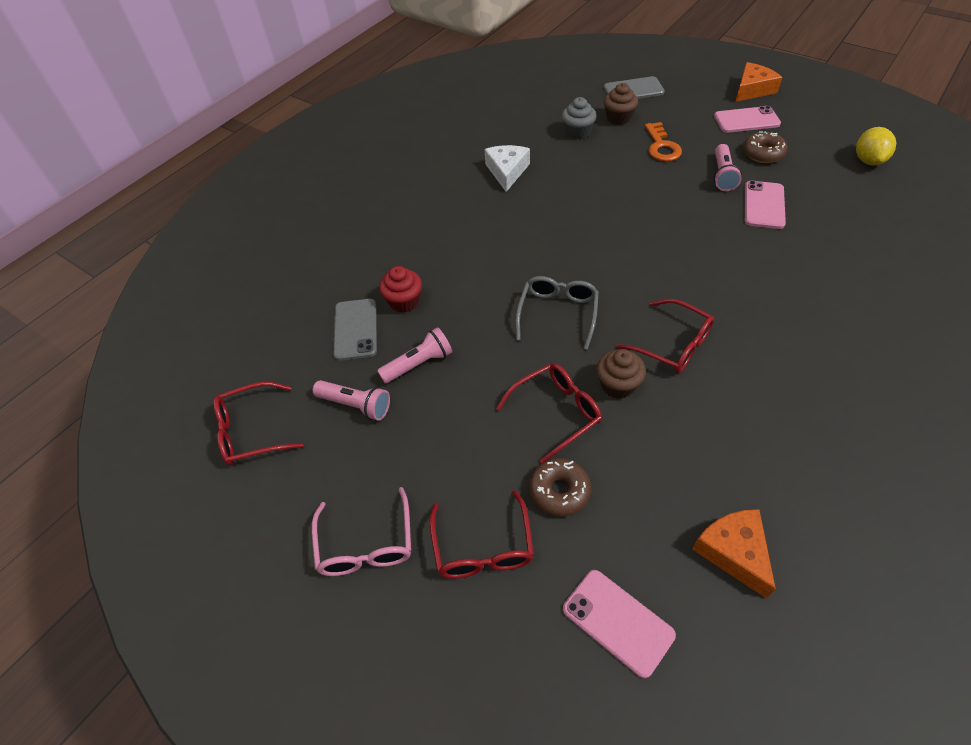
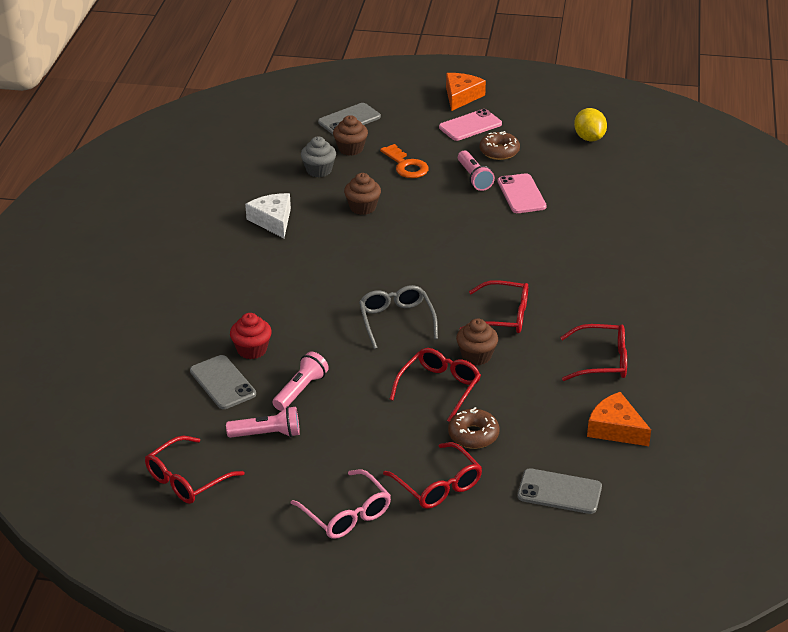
camera: 30 degrees left, 15 degrees down
pink phone [563,570,676,678] -> grey phone [518,468,602,514]
none -> brown cupcake [344,173,381,215]
none -> red glasses [560,324,627,381]

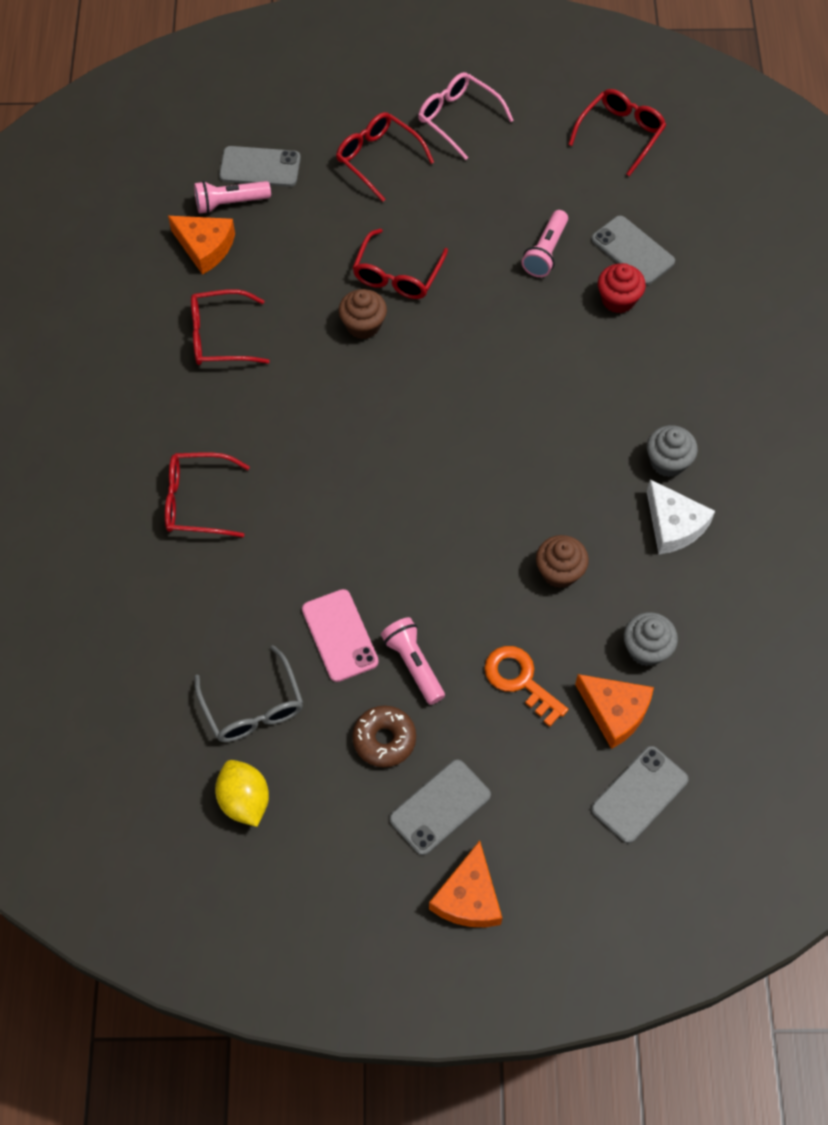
camera: 170 degrees right, 25 degrees up
pink flashlight [226,406,300,438] -> pink flashlight moved to [194,181,271,214]
brown cupcake [333,115,368,156] -> orange cheese [575,674,654,749]
grey glasses [359,285,438,349] -> grey glasses moved to [194,645,303,742]
pink phone [439,109,502,141] -> grey phone [389,759,491,855]
brown donut [448,407,499,449] -> none
red glasses [460,280,528,333] -> red glasses moved to [165,452,250,537]
none -> grey cupcake [647,425,698,477]

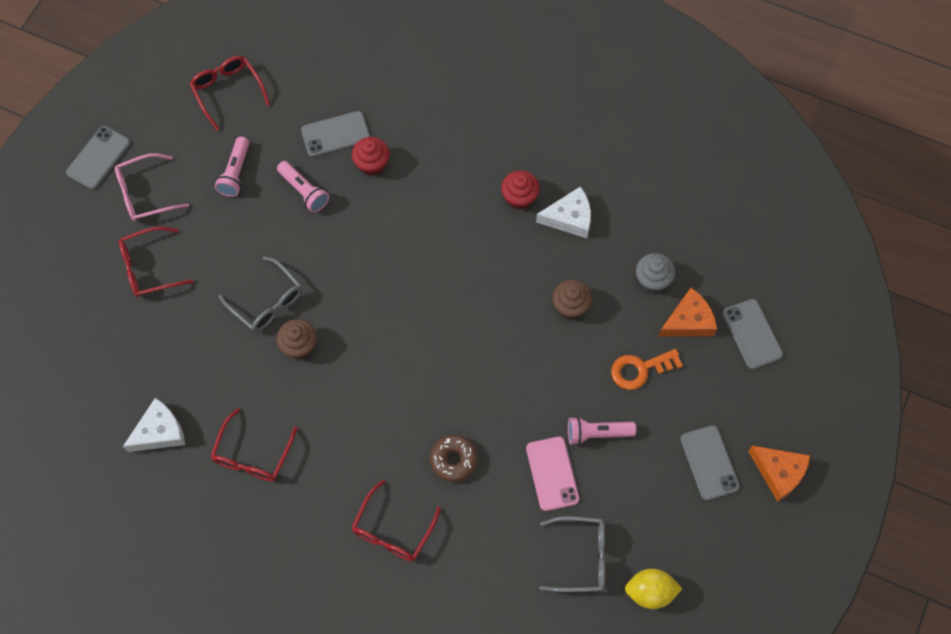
camera: 65 degrees left, 5 degrees up
orange cheese [168,216,235,275] -> white cheese [123,398,185,452]
pink flashlight [194,181,271,214] -> pink flashlight moved to [214,137,249,197]
grey phone [219,146,301,187] -> grey phone moved to [66,126,130,189]
pink phone [302,589,379,682] -> pink phone turned 75 degrees clockwise [526,436,579,511]
brown donut [352,706,416,767] -> brown donut moved to [430,435,478,482]
red glasses [353,229,448,299] -> grey glasses [218,256,302,332]
grey cupcake [647,425,698,477] -> red cupcake [501,171,540,210]

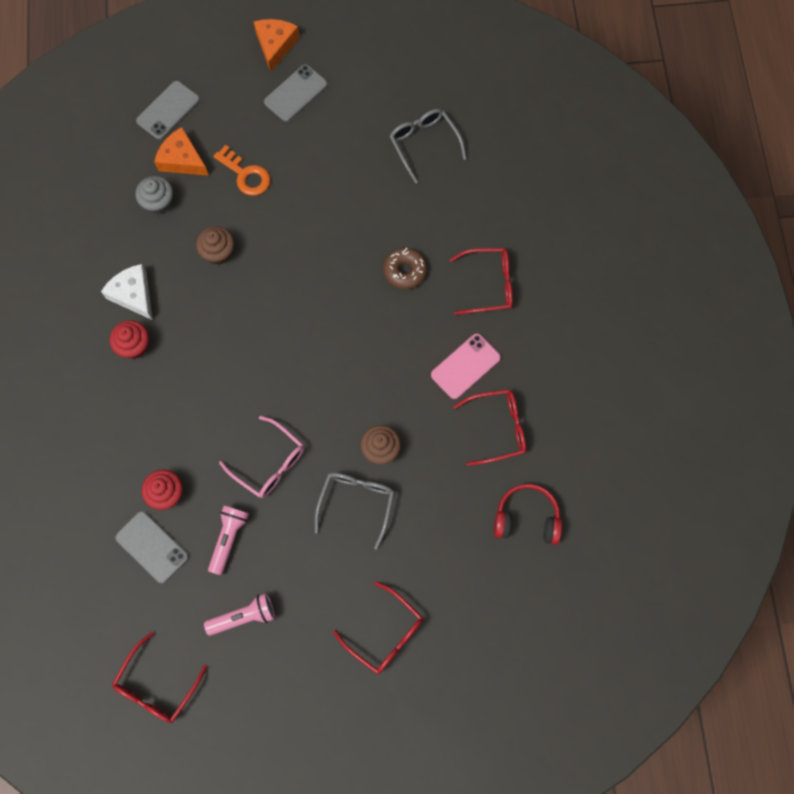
camera: 120 degrees left, 5 degrees up
grey phone [66,126,130,189] -> none
pink glasses [115,153,189,221] -> pink glasses moved to [219,416,304,498]
white cheese [123,398,185,452] -> red headphones [494,484,562,545]
pink phone [526,436,579,511] -> pink phone moved to [431,334,501,399]
pink flashlight [568,416,636,445] -> none
yellow lemon [625,568,683,609] -> none

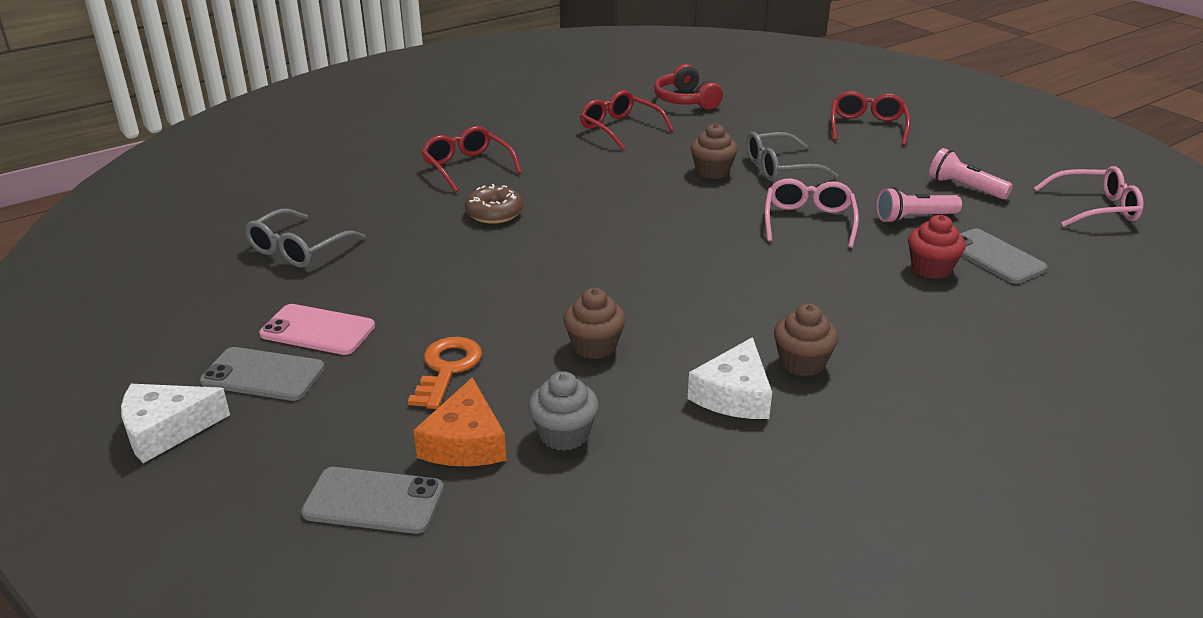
camera: 120 degrees left, 40 degrees down
red cupcake [110,320,149,359] -> brown cupcake [774,303,839,376]
red glasses [112,632,208,723] -> pink glasses [1034,166,1144,227]
grey phone [115,511,189,584] -> grey phone turned 45 degrees counterclockwise [960,228,1048,284]
orange cheese [253,19,300,72] -> white cheese [121,384,230,463]
pink phone [431,334,501,399] -> pink phone moved to [259,304,375,355]

